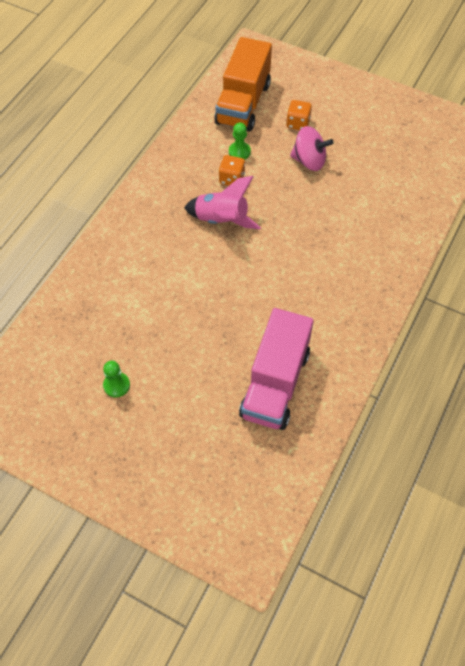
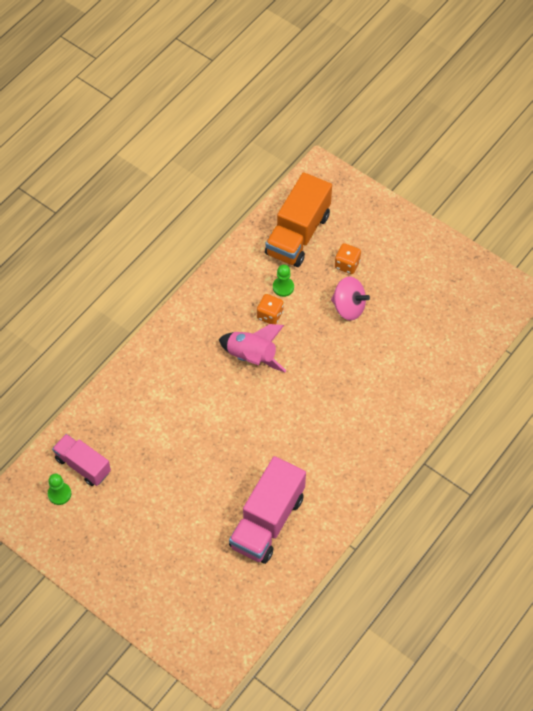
camera: 10 degrees right, 0 degrees up
green pawn [103,361,130,398] -> green pawn moved to [48,474,71,505]
none -> pink truck [52,434,111,486]

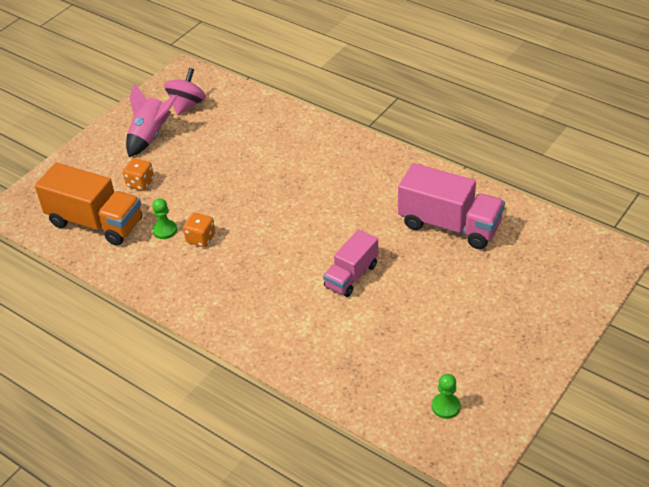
camera: 90 degrees left, 15 degrees down
pink truck [52,434,111,486] -> pink truck moved to [323,229,378,297]
pink rocket [219,324,286,372] -> pink rocket moved to [126,83,178,157]
pink spinning top [331,277,370,321] -> pink spinning top moved to [164,68,206,115]

